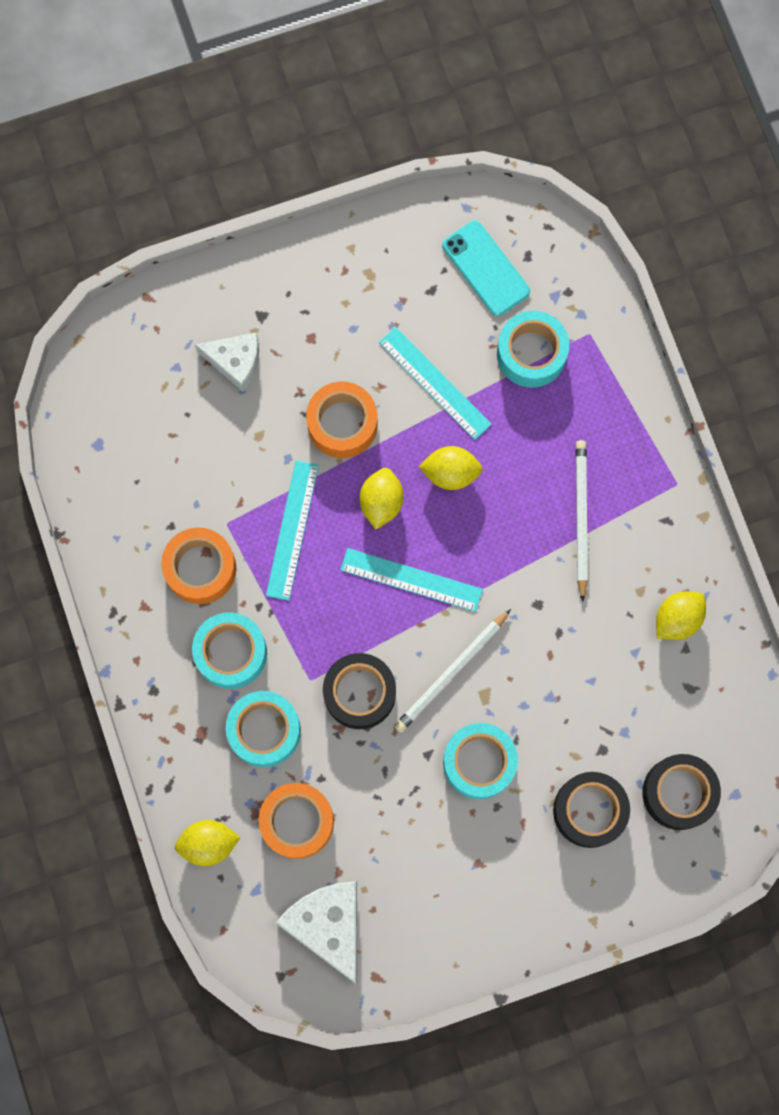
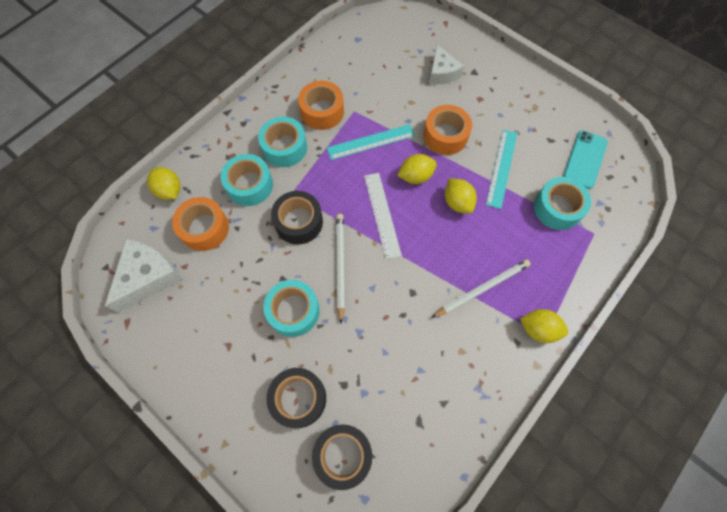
camera: 60 degrees right, 10 degrees down
turquoise ruler [340,548,483,612] -> white ruler [364,173,402,259]
white pencil [394,609,511,733] -> white pencil turned 75 degrees clockwise [336,214,345,324]
yellow lemon [656,591,706,640] -> yellow lemon moved to [520,309,568,343]

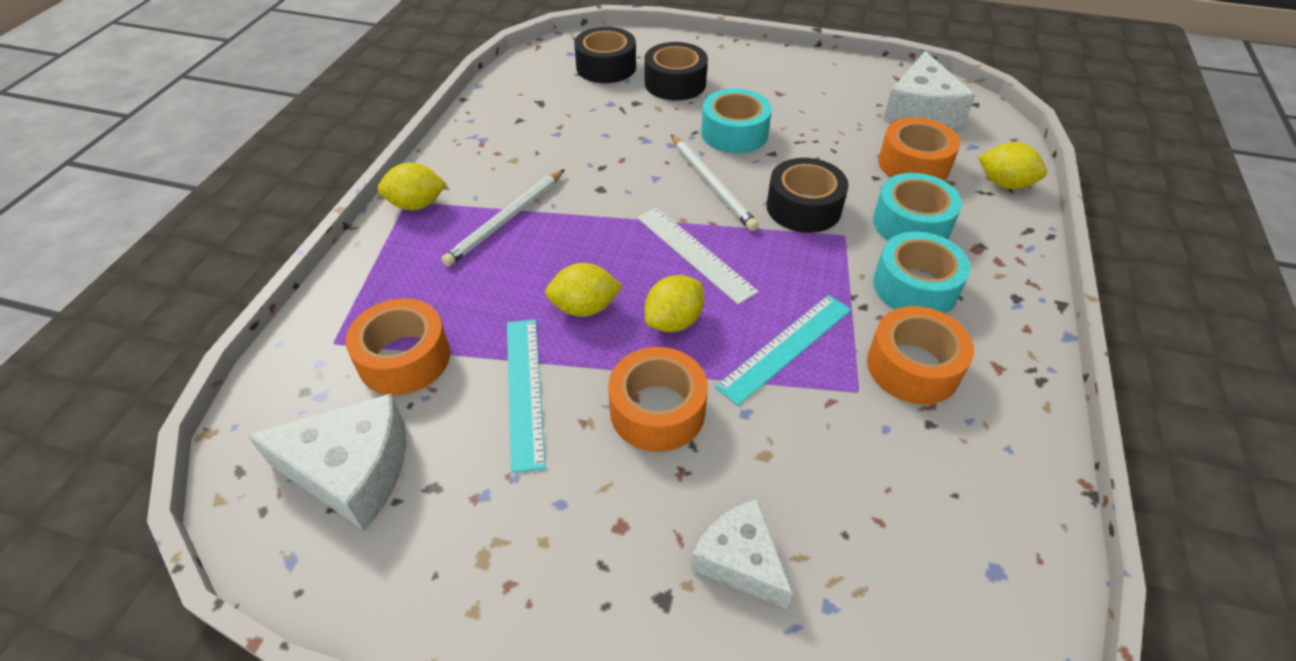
camera: 155 degrees right, 20 degrees down
yellow lemon [445,178,477,214] -> yellow lemon turned 45 degrees counterclockwise [545,263,623,317]
turquoise tape [534,177,591,230] -> orange tape [345,298,450,395]
turquoise phone [563,130,608,189] -> white cheese [247,393,406,531]

